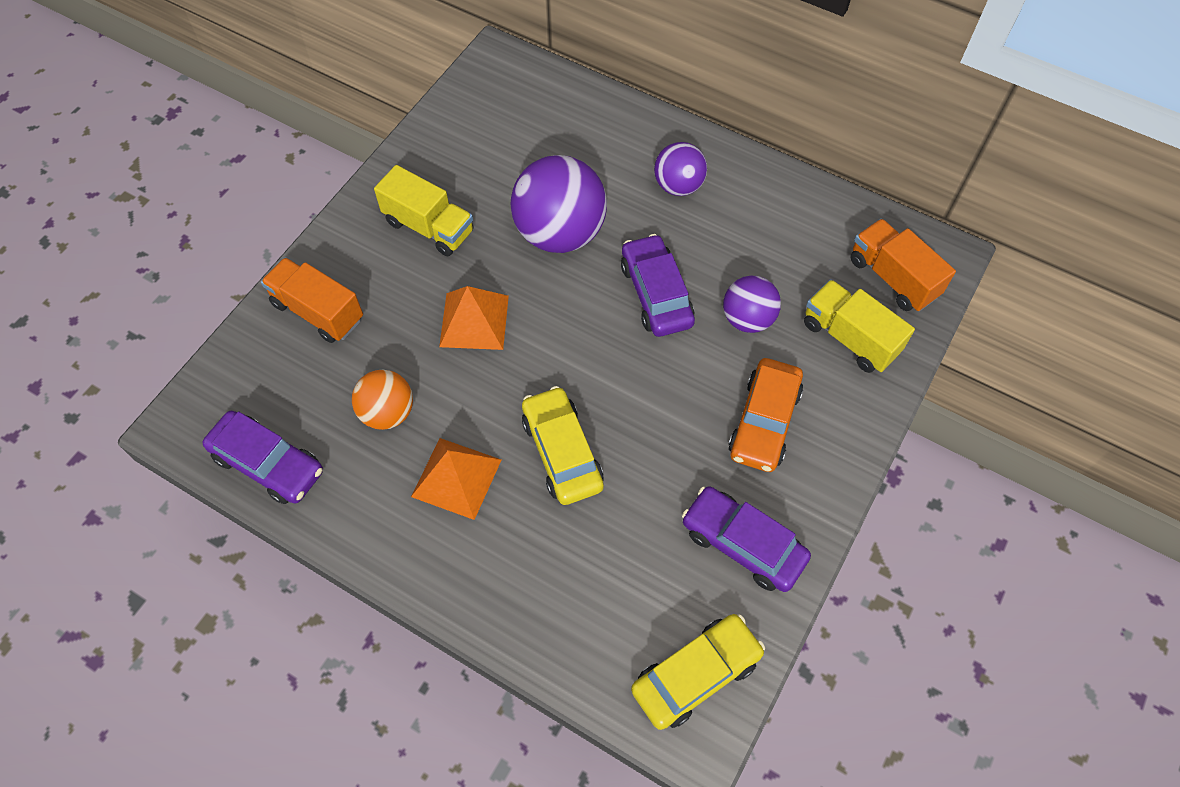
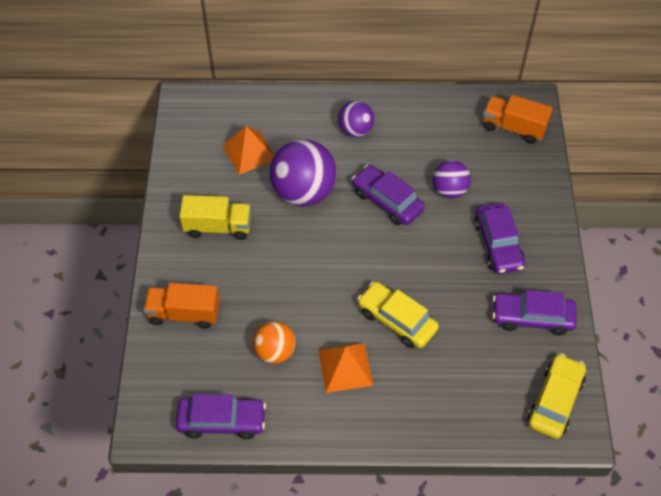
camera: 30 degrees left, 5 degrees down
orange pyramid [439,286,509,350] -> orange pyramid moved to [222,126,274,175]
orange car [728,358,803,472] -> purple car [475,203,525,274]
yellow truck [804,279,915,373] -> none

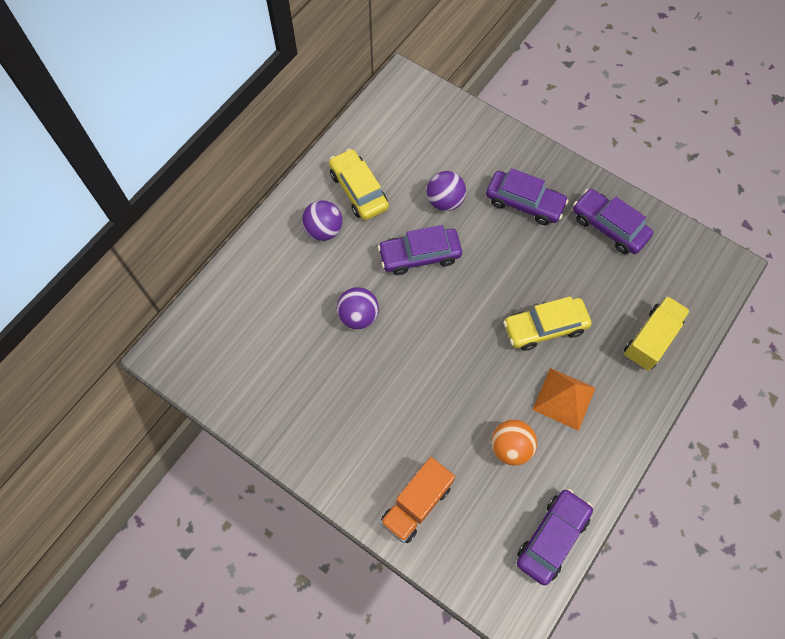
camera: 55 degrees left, 10 degrees up
yellow truck [179,195,251,240] -> yellow truck moved to [624,296,690,371]
orange pyramid [222,126,274,175] -> none
purple ball [270,139,337,206] -> purple ball [337,287,379,330], size x0.58
orange truck [483,95,553,144] -> none
purple car [492,290,577,335] -> purple car turned 90 degrees clockwise [573,189,653,254]
yellow car [528,354,586,439] -> yellow car moved to [329,149,389,220]

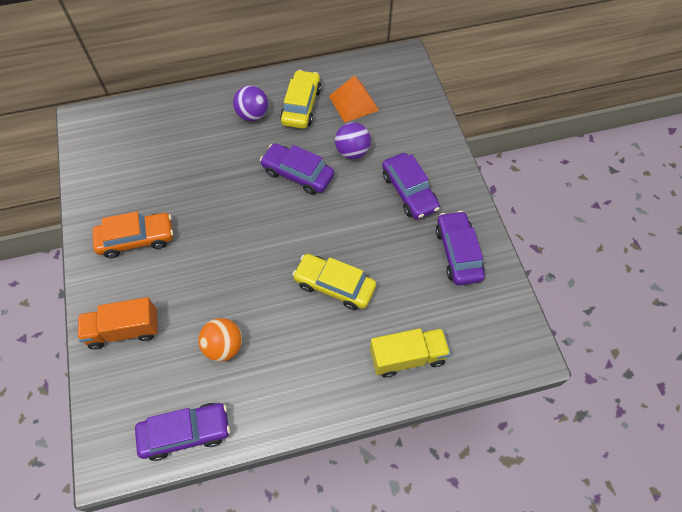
camera: 40 degrees right, 5 degrees down
purple ball [337,287,379,330] -> none
orange pyramid [533,368,595,431] -> orange pyramid moved to [329,75,379,123]
none -> orange car [92,211,173,258]

